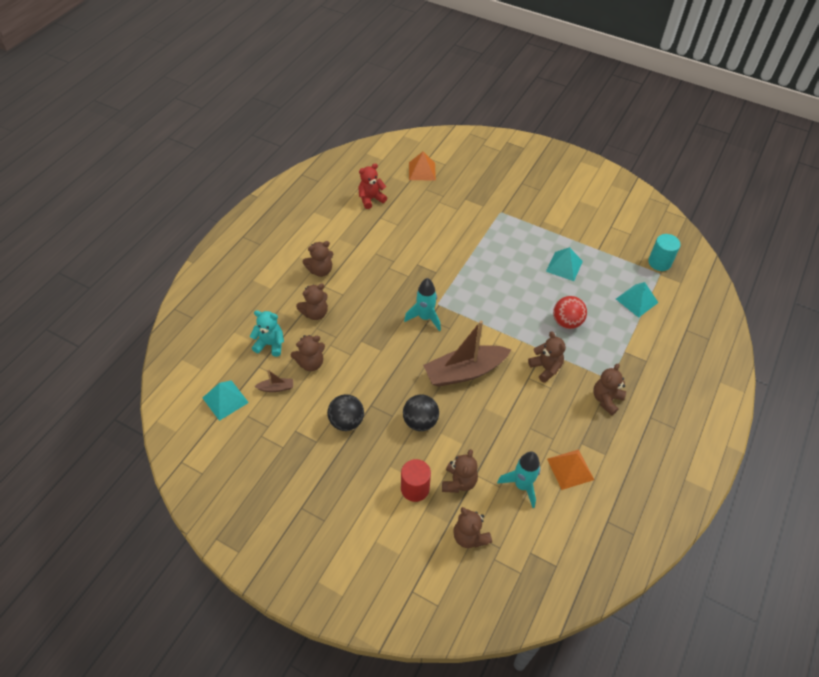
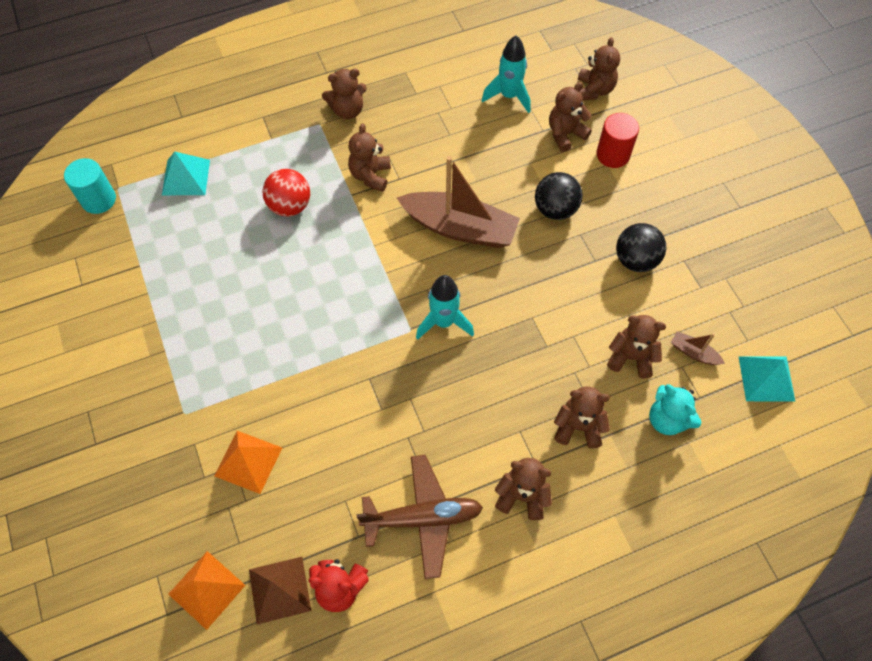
camera: 140 degrees left, 10 degrees up
turquoise pyramid [546,247,583,281] -> none
orange pyramid [547,449,594,490] -> orange pyramid moved to [214,431,282,494]
none -> brown pyramid [249,557,311,624]
none -> brown plane [356,455,483,579]

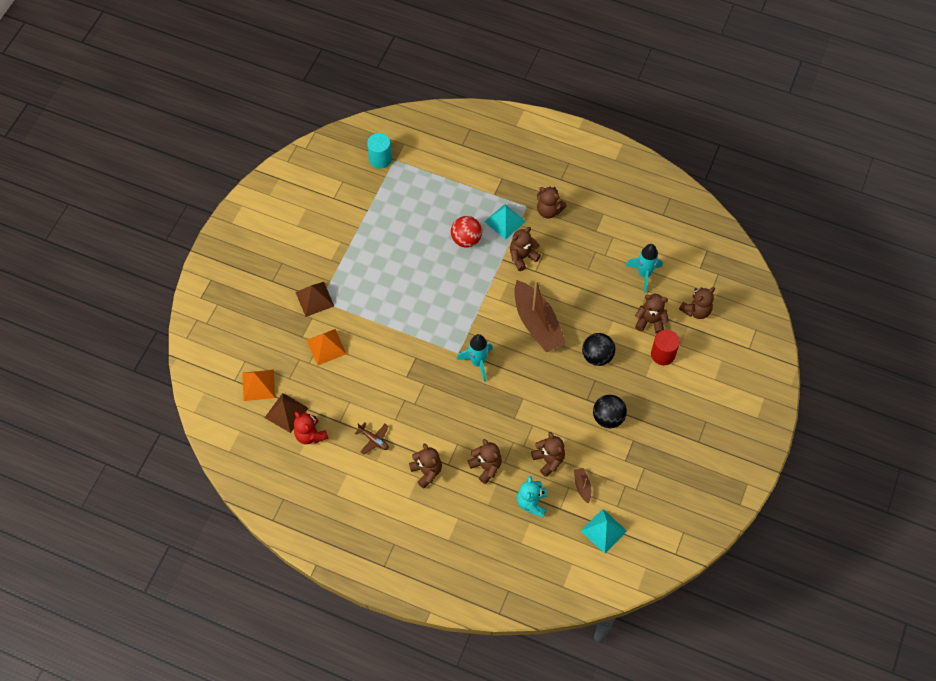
camera: 45 degrees right, 0 degrees up
turquoise pyramid [162,152,210,195] -> turquoise pyramid moved to [485,204,526,240]
brown plane [356,455,483,579] -> brown plane [355,422,389,455], size x0.52
none -> brown pyramid [295,282,334,317]

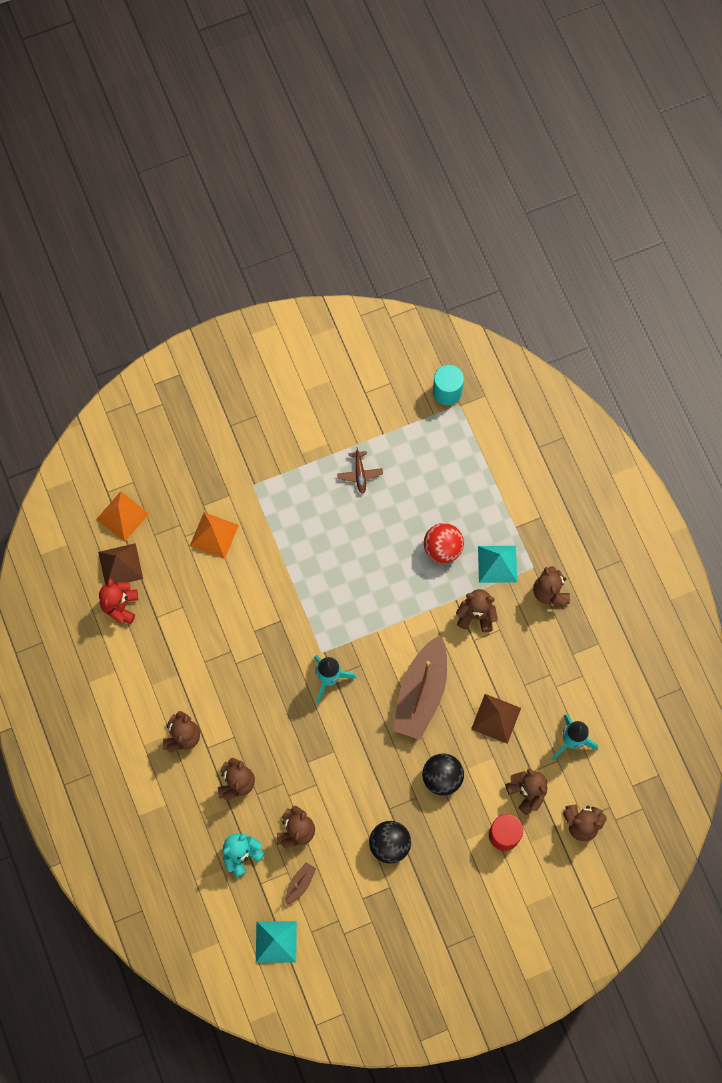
camera: 45 degrees right, 10 degrees up
brown pyramid [295,282,334,317] -> brown pyramid moved to [471,694,521,744]
brown plane [355,422,389,455] -> brown plane moved to [337,447,383,494]

